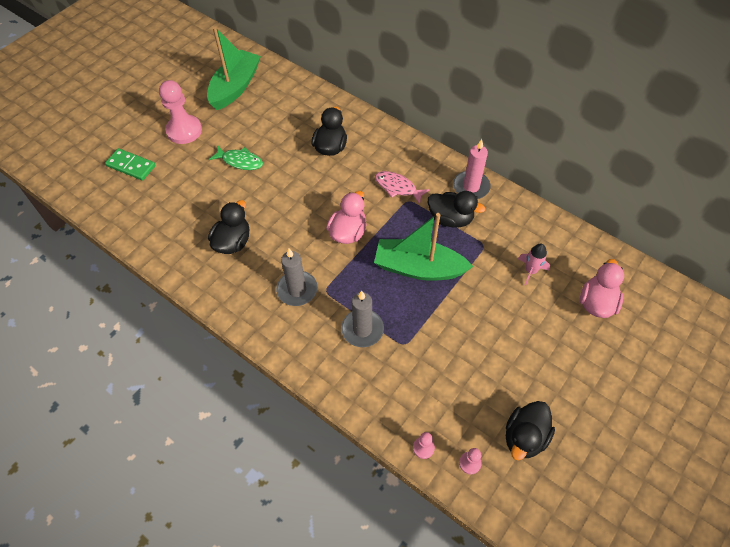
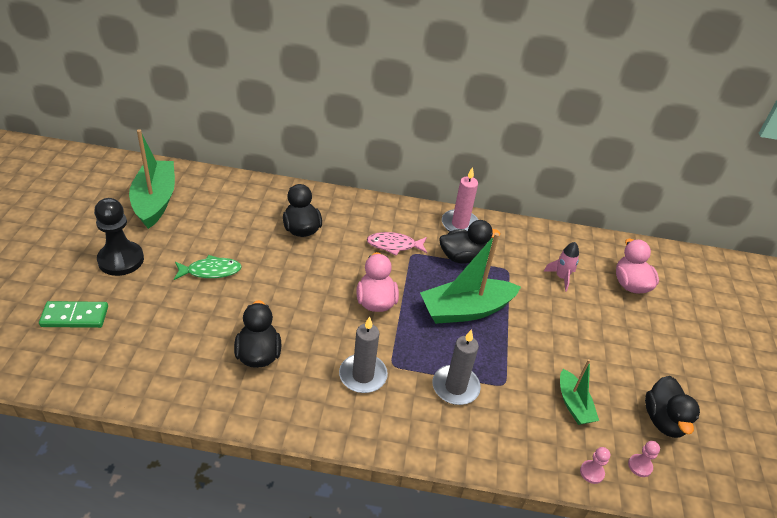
camera: 35 degrees left, 15 degrees down
pink pawn [159,80,202,144] -> black pawn [94,198,144,276]
none -> green boat [560,359,599,425]

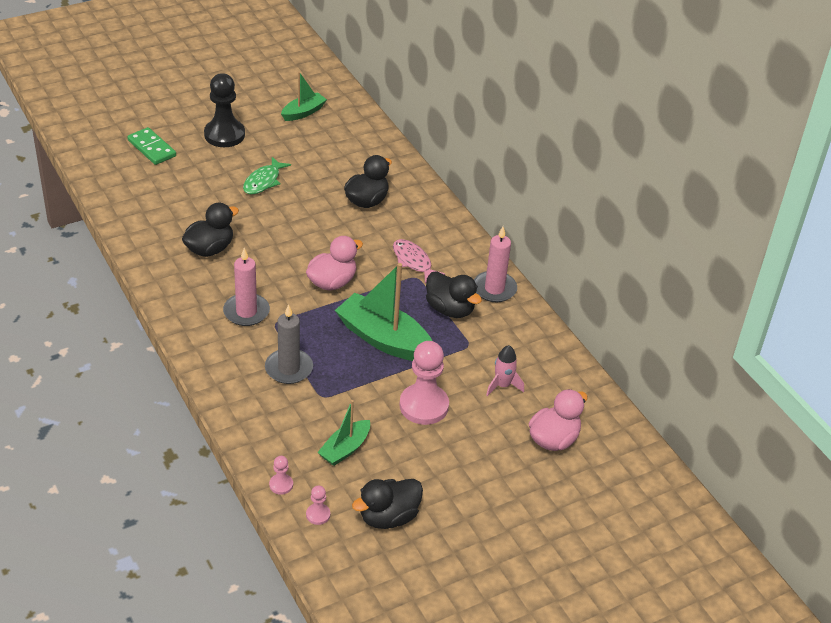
camera: 55 degrees right, 0 degrees up
green boat [129,129,175,229] -> green boat [281,72,327,121], size x0.56
green fish [174,255,242,280] -> green fish turned 75 degrees clockwise [243,157,291,195]
grey candle [339,317,388,393] -> pink candle [223,248,270,326]
none -> pink pawn [399,341,449,425]

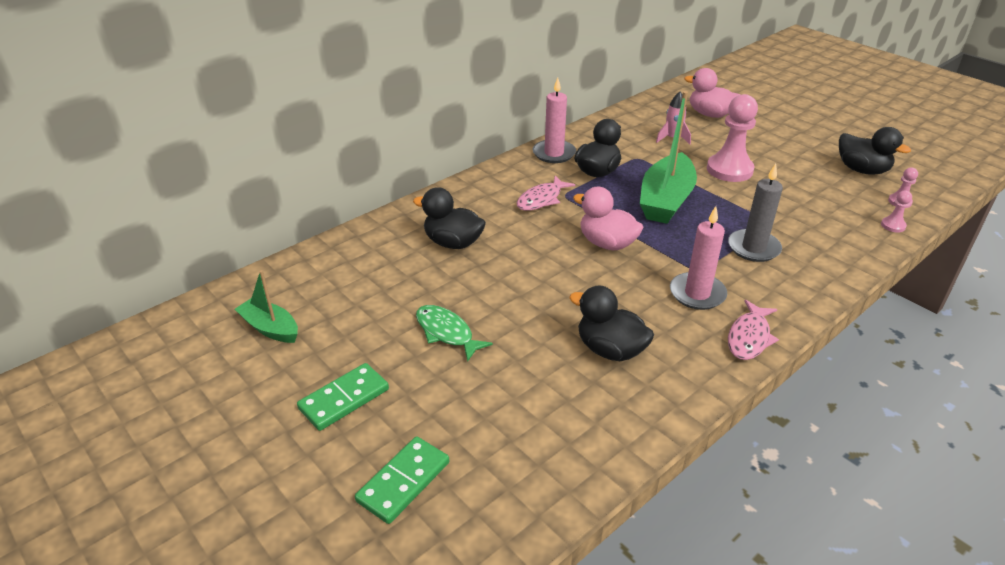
camera: 100 degrees left, 5 degrees down
black pawn [204,73,245,147] -> green domino [297,363,389,431]
green fish [243,157,291,195] -> green fish turned 150 degrees counterclockwise [416,305,493,362]
green boat [317,400,370,466] -> none
none -> pink fish [728,300,779,360]

